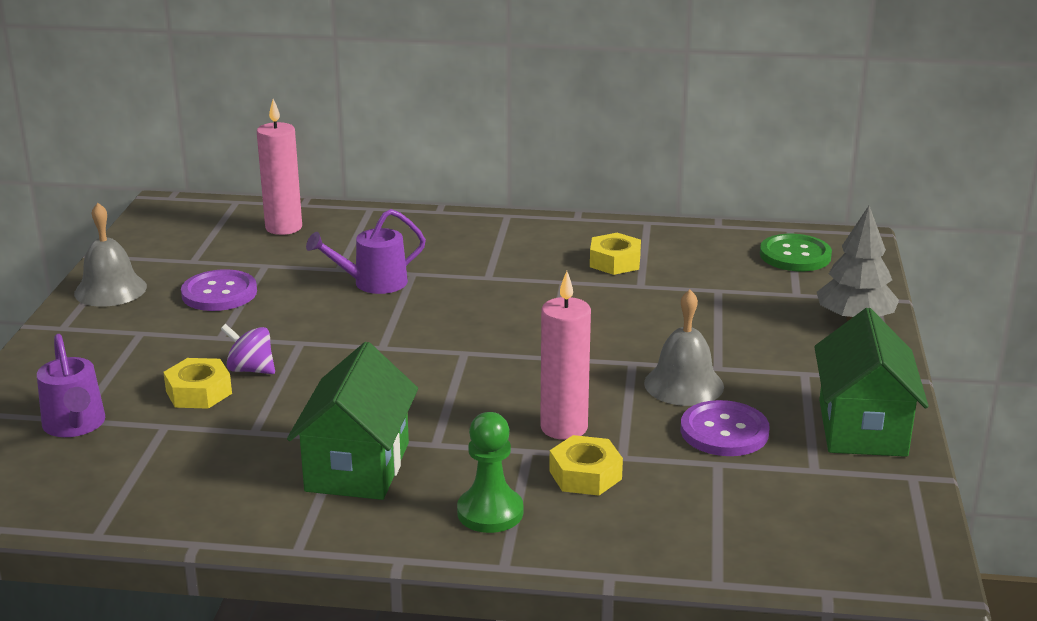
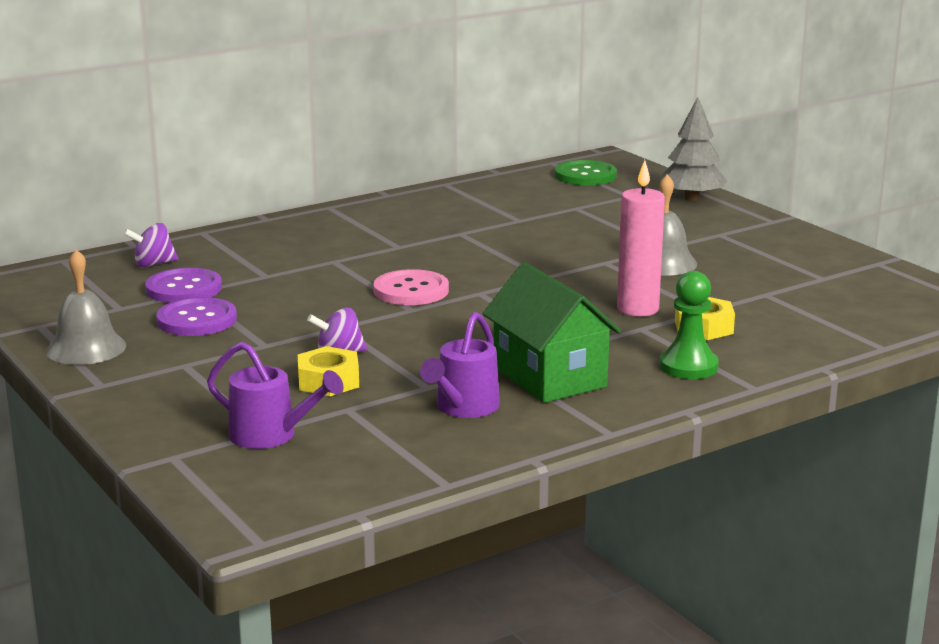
camera: 40 degrees left, 5 degrees down
pink candle [257,99,302,235] -> purple spinning top [124,223,178,268]
purple watering can [306,209,426,294] -> purple watering can moved to [420,312,500,418]
yellow nut [590,233,641,275] -> none
purple button [681,400,770,456] -> purple button moved to [145,268,222,303]
green house [814,308,929,457] -> none
none -> pink button [373,269,449,305]

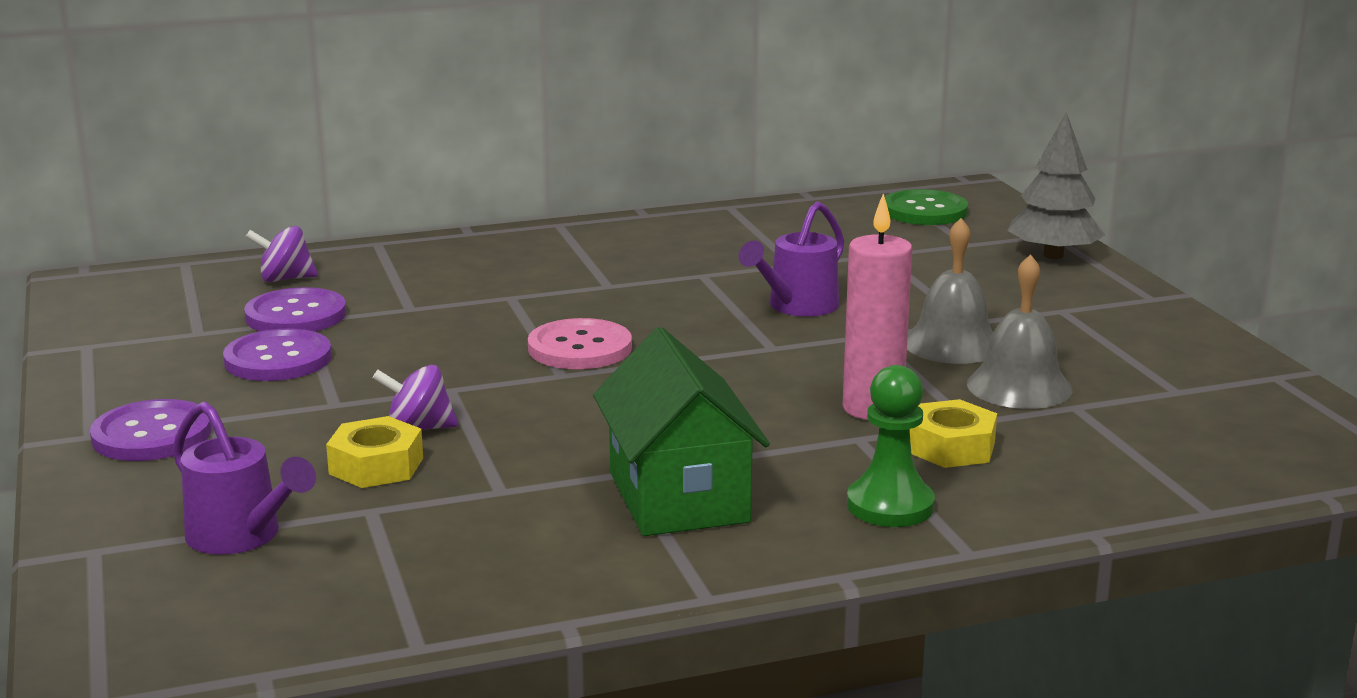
camera: 15 degrees right, 0 degrees up
grey bell [46,249,126,365] -> grey bell moved to [967,254,1072,409]
purple watering can [420,312,500,418] -> purple watering can moved to [739,201,844,317]
none -> purple button [90,399,211,461]

